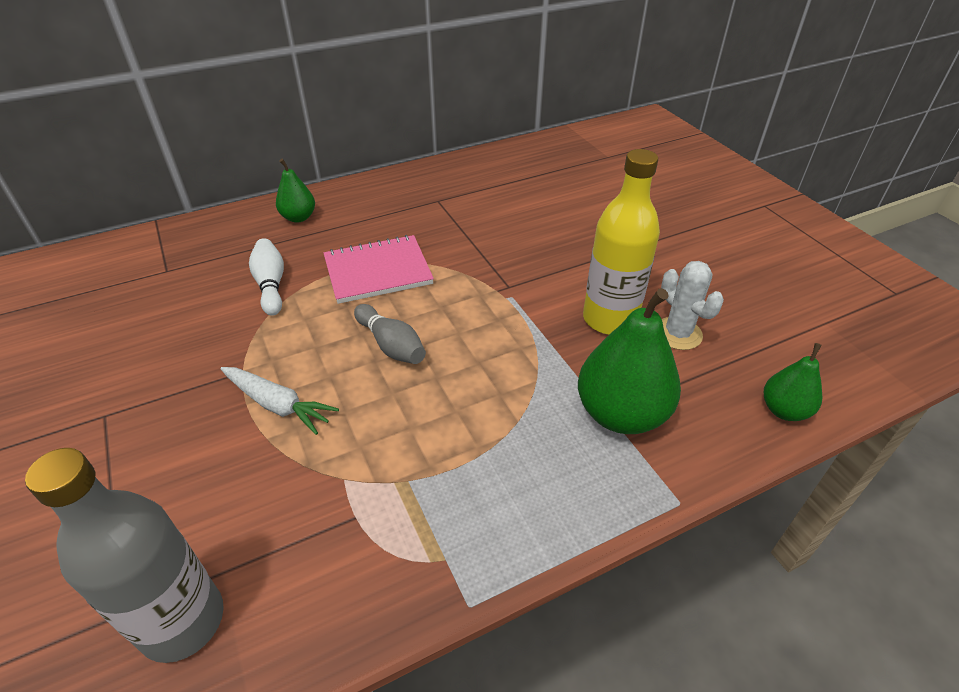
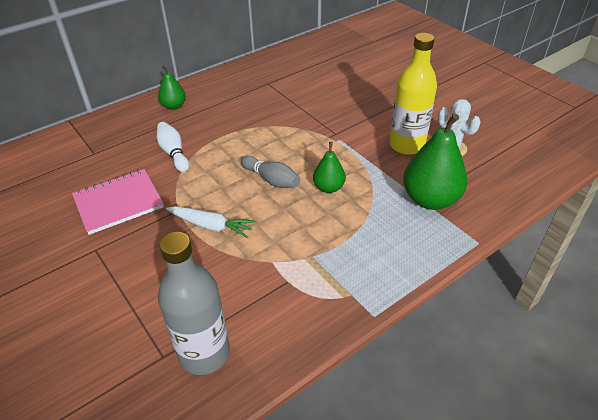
camera: 10 degrees left, 0 degrees up
pink notebook [324,235,434,304] -> pink notebook moved to [72,169,164,235]
green pear [764,343,822,421] -> green pear moved to [313,142,346,193]

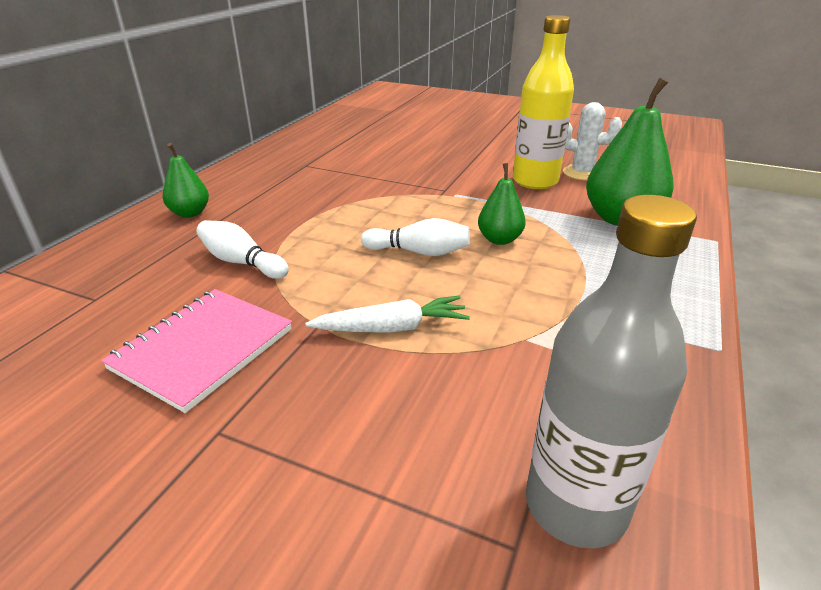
camera: 30 degrees left, 10 degrees down
grey bowling pin [241,156,300,188] -> white bowling pin [361,218,470,256]

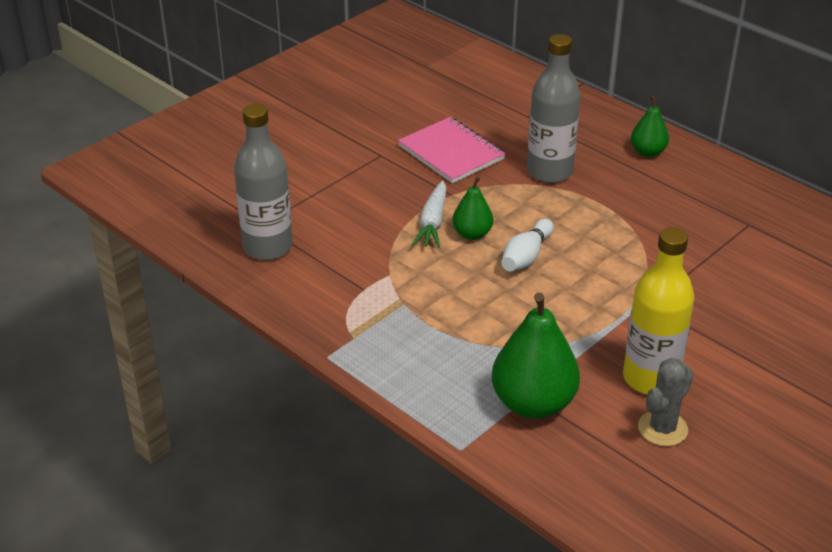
camera: 110 degrees right, 5 degrees up
white bowling pin [196,220,289,279] -> grey bottle [527,34,580,183]
green pear [478,163,526,245] -> green pear moved to [452,176,493,240]
white cactus [563,102,622,180] -> grey cactus [638,358,694,446]

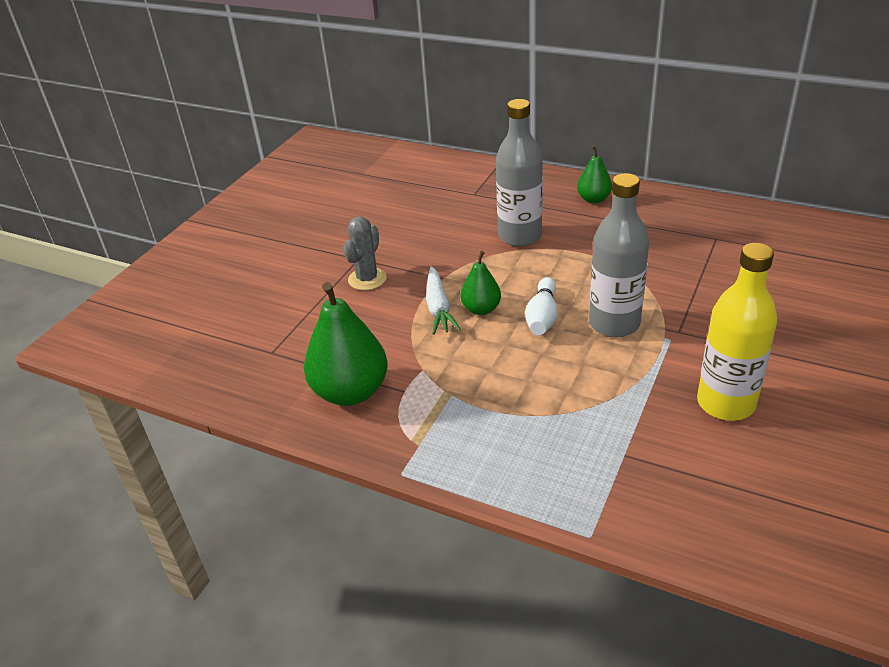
camera: 15 degrees left, 0 degrees up
grey bottle [234,104,293,260] -> grey bottle moved to [589,173,649,337]
pink notebook [398,117,506,183] -> none
green pear [492,293,580,419] -> green pear moved to [304,282,388,406]
grey cactus [638,358,694,446] -> grey cactus moved to [343,217,387,291]

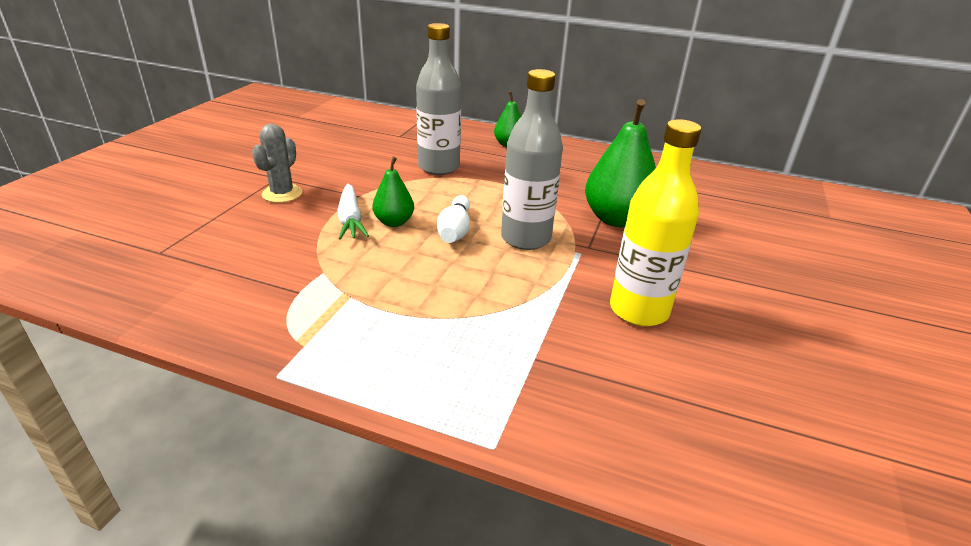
camera: 10 degrees left, 5 degrees down
green pear [304,282,388,406] -> green pear moved to [585,99,656,227]

